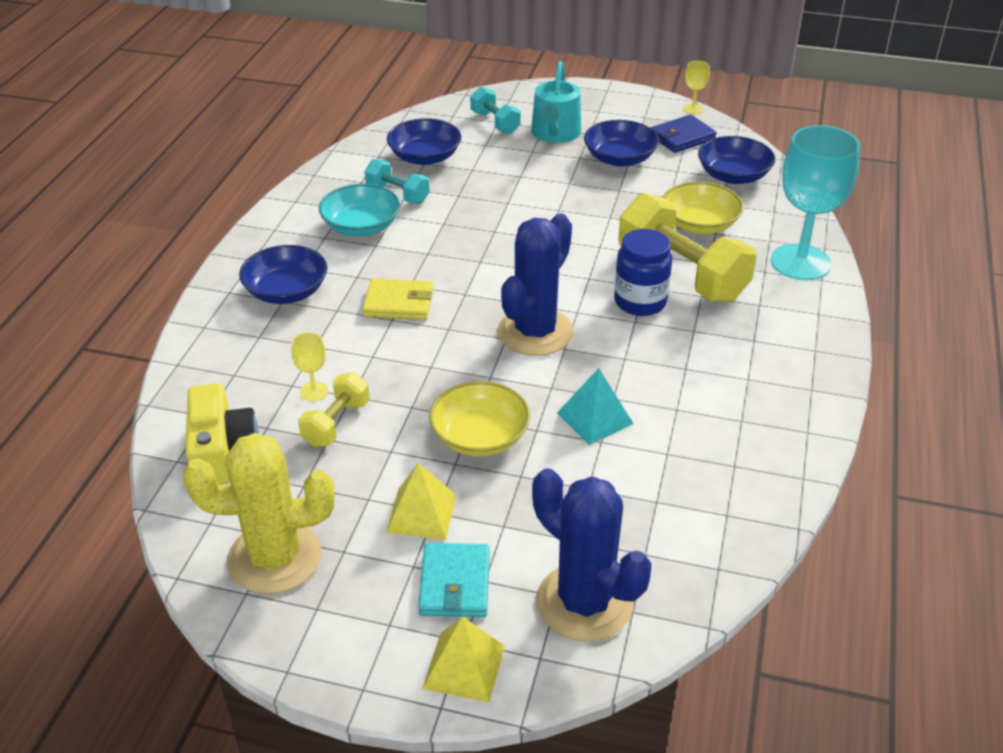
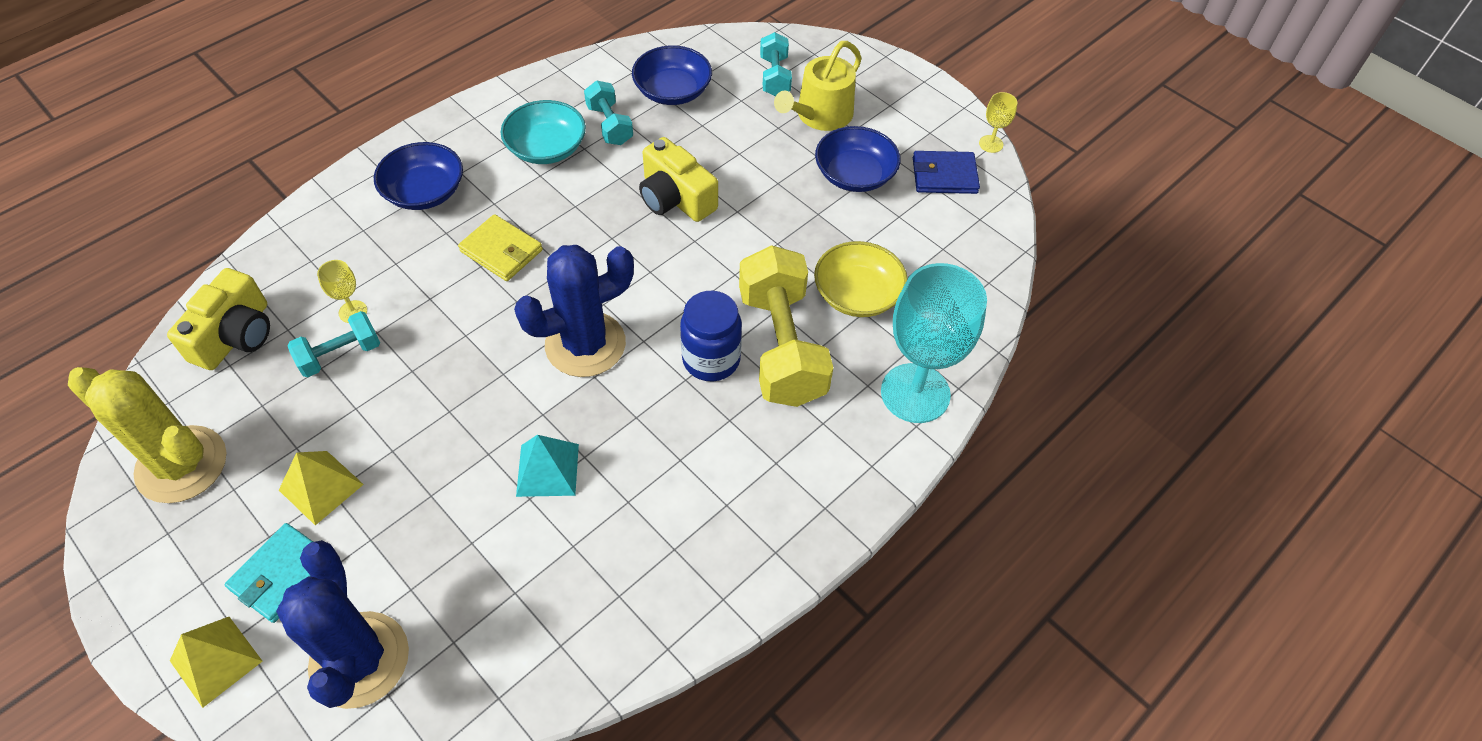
camera: 30 degrees right, 15 degrees up
yellow dumbbell [298,372,370,447] -> turquoise dumbbell [287,311,380,377]
yellow bowl [429,381,530,457] -> none
turquoise watering can [531,61,581,143] -> yellow watering can [774,41,862,131]
blue bowl [698,136,775,184] -> none
none -> yellow camera [639,137,718,222]

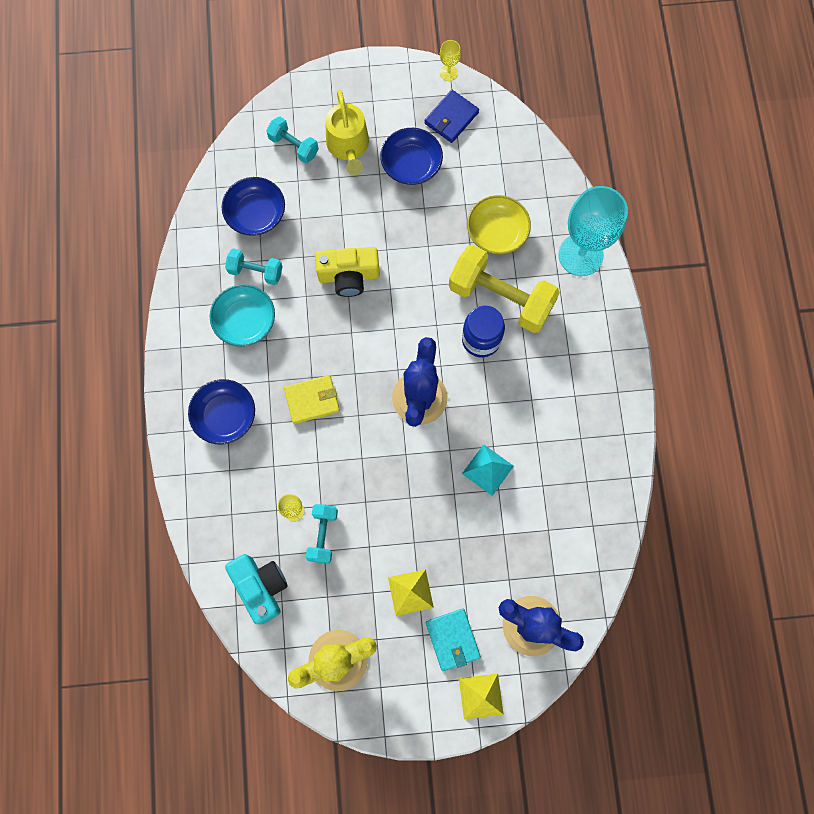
camera: 50 degrees left, 20 degrees up
yellow camera [167,268,270,370] -> turquoise camera [225,554,288,624]

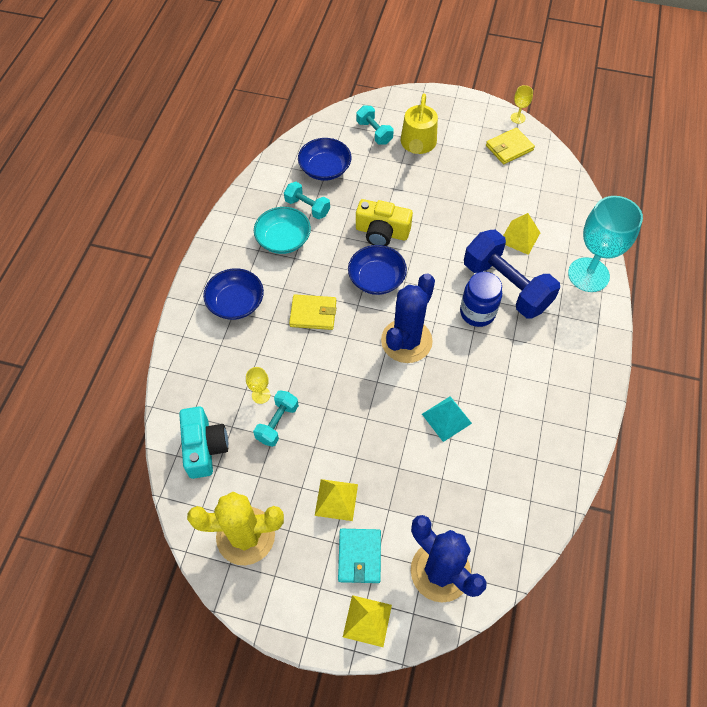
camera: 20 degrees right, 15 degrees down
blue bowl [380,128,443,185] -> blue bowl moved to [348,245,407,295]
blue wallet [424,90,479,143] -> yellow wallet [486,127,535,164]
yellow dumbbell [449,245,560,333] -> blue dumbbell [464,230,560,318]
yellow bowl [467,195,531,254] -> yellow pyramid [503,213,540,255]

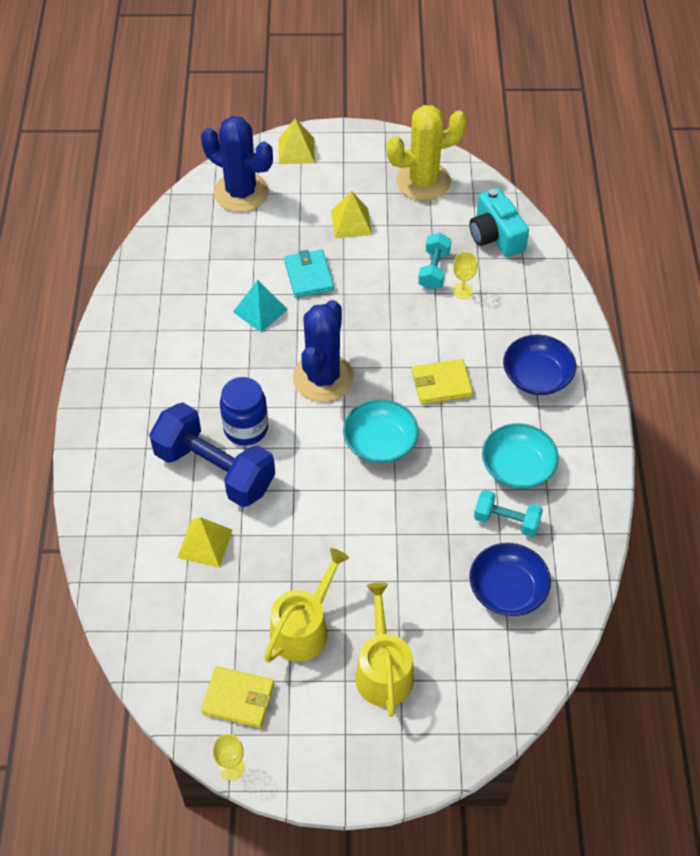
camera: 165 degrees right, 5 degrees down
turquoise wallet [338,529,381,583] -> turquoise wallet moved to [284,250,334,298]
blue bowl [348,245,407,295] -> turquoise bowl [343,399,419,464]
turquoise dumbbell [356,105,394,145] -> none
yellow camera [356,199,413,246] -> none
yellow wallet [486,127,535,164] -> yellow wallet turned 60 degrees clockwise [201,666,274,728]
turquoise goblet [568,196,643,292] -> none
none -> yellow watering can [264,548,349,662]

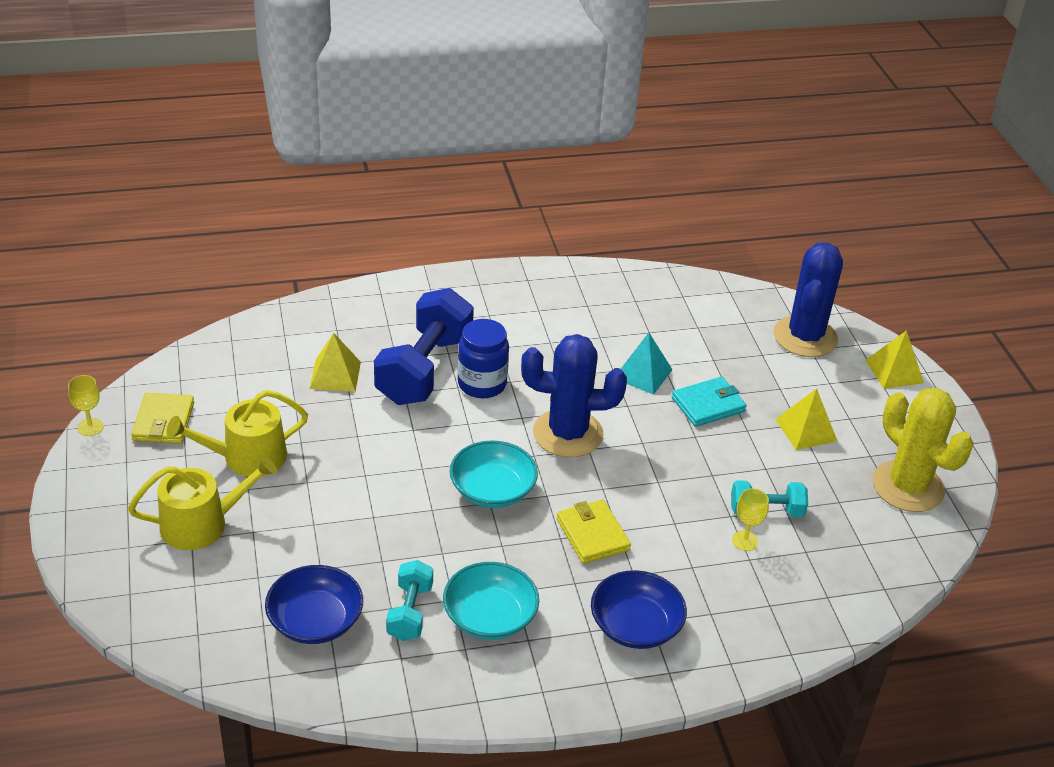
camera: 75 degrees right, 15 degrees down
yellow watering can [264,548,349,662] -> yellow watering can turned 135 degrees clockwise [166,390,308,477]
turquoise camera [469,188,529,257] -> none

